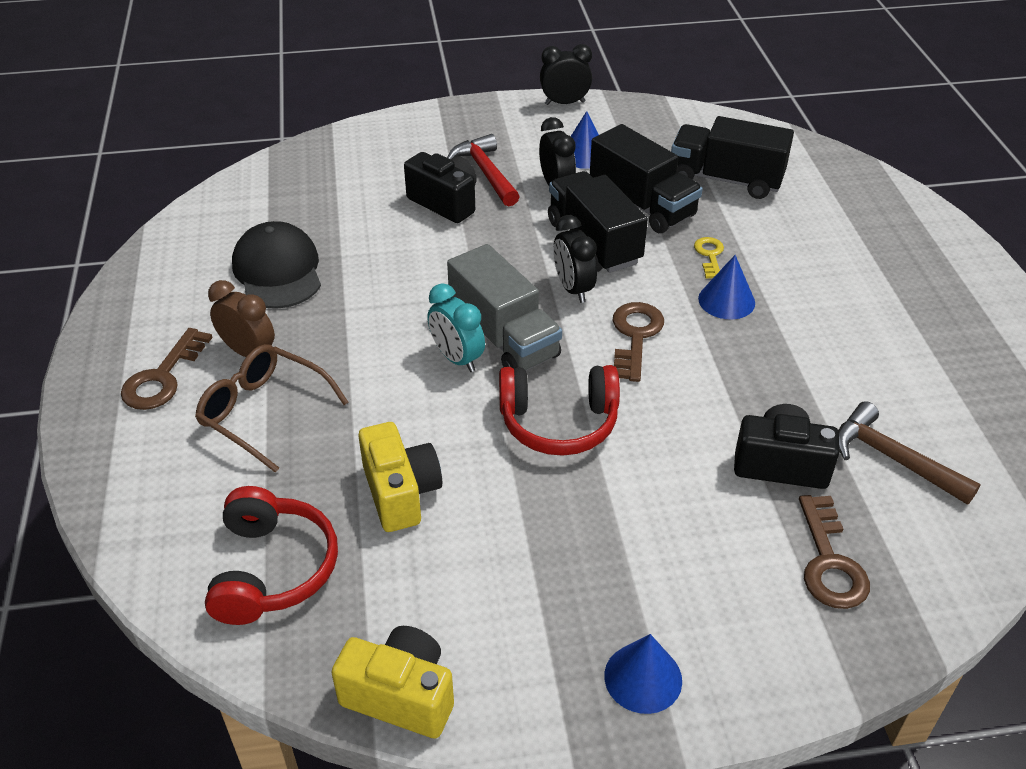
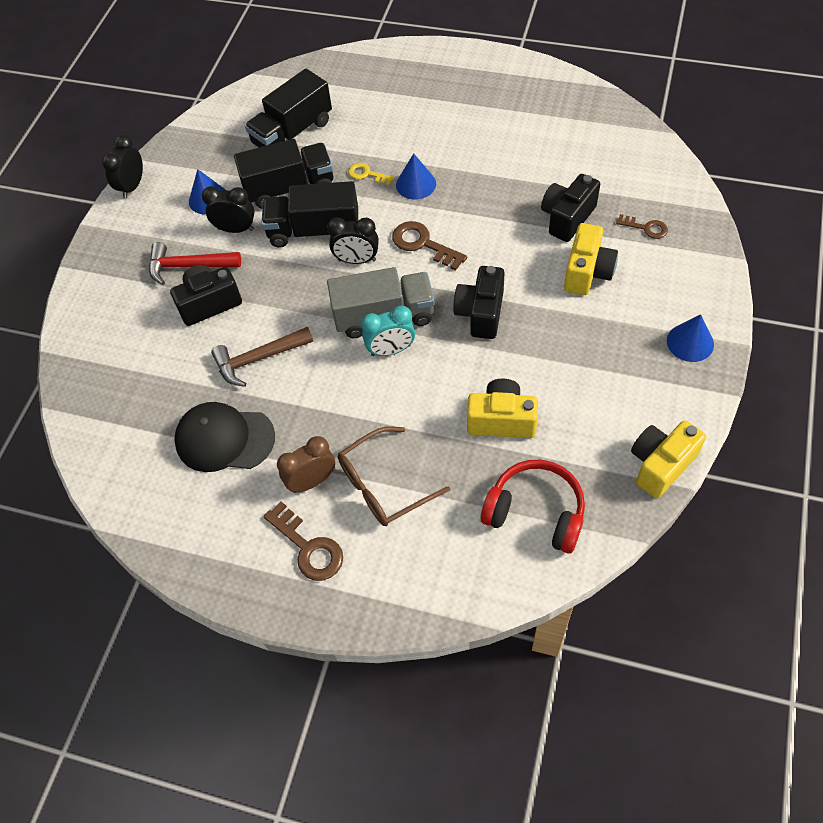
camera: 60 degrees left, 15 degrees up
red headphones [499,365,620,456] -> black camera [453,266,504,339]
brown key [799,495,870,609] -> brown key [616,214,668,239], size x0.62
brown hammer [838,401,981,505] -> brown hammer moved to [211,327,313,387]
none -> yellow camera [564,223,618,295]

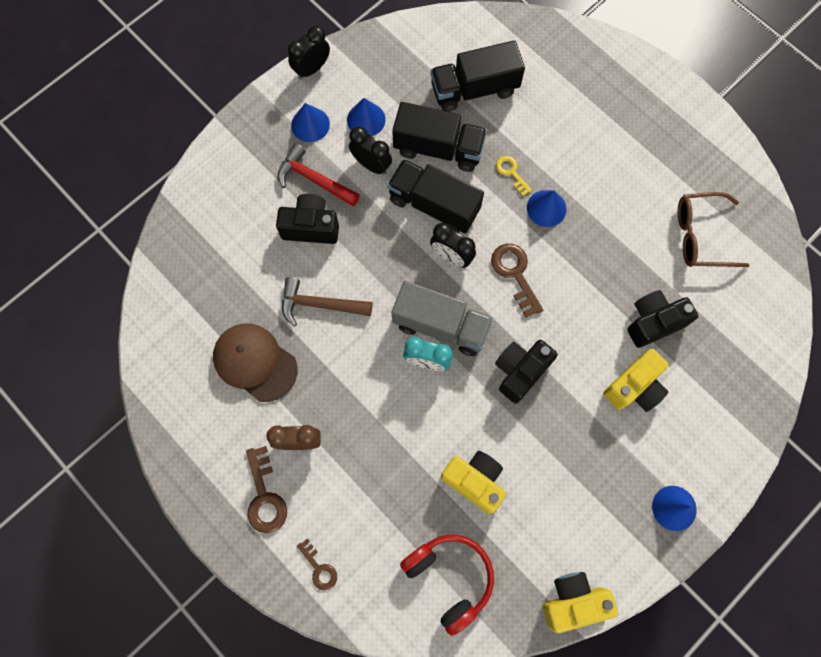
camera: 25 degrees right, 15 degrees up
black cap [174,402,275,472] -> brown cap [213,323,297,402]
brown glasses [338,426,450,526] -> brown glasses moved to [678,192,750,267]
brown key [616,214,668,239] -> brown key moved to [297,538,337,591]
none -> blue cone [291,103,330,142]

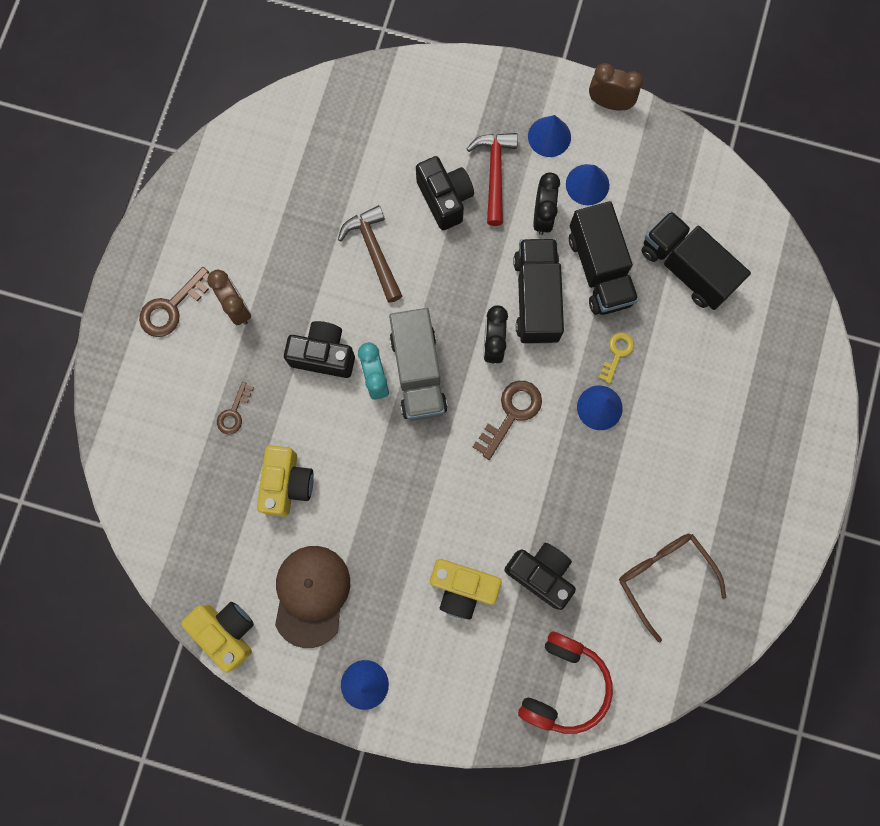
camera: 60 degrees right, 5 degrees up
brown cap [213,323,297,402] -> brown cap moved to [275,546,350,648]
black clock [288,26,330,79] -> brown clock [589,63,643,110]
brown key [297,538,337,591] -> brown key moved to [217,382,254,434]
red headphones [400,535,494,636] -> red headphones moved to [518,632,613,734]
black camera [495,340,558,404] -> black camera moved to [284,321,355,378]

